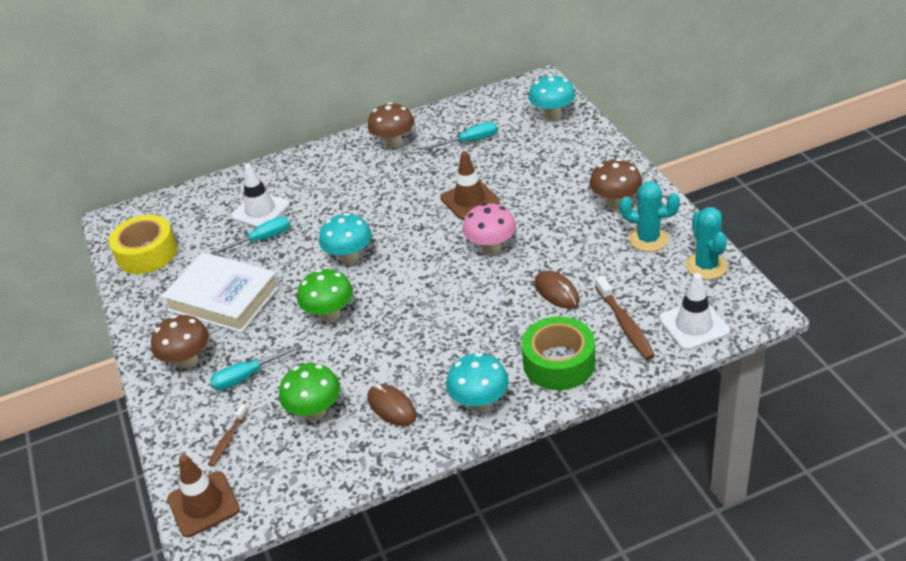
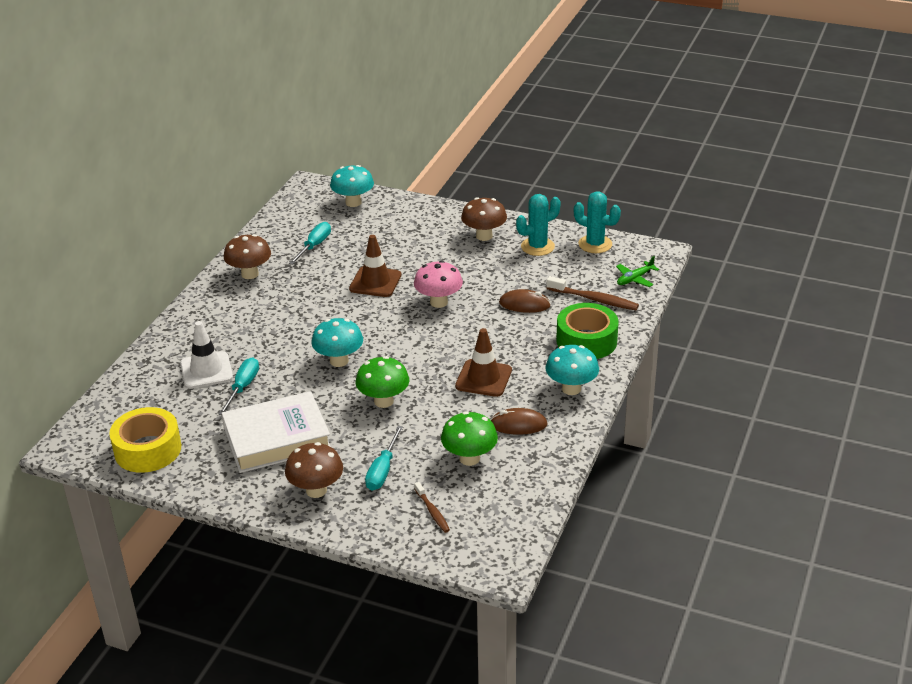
camera: 50 degrees left, 5 degrees down
brown traffic cone [167,454,240,537] -> brown traffic cone moved to [455,328,512,397]
white traffic cone [659,273,730,351] -> green plane [616,256,659,287]

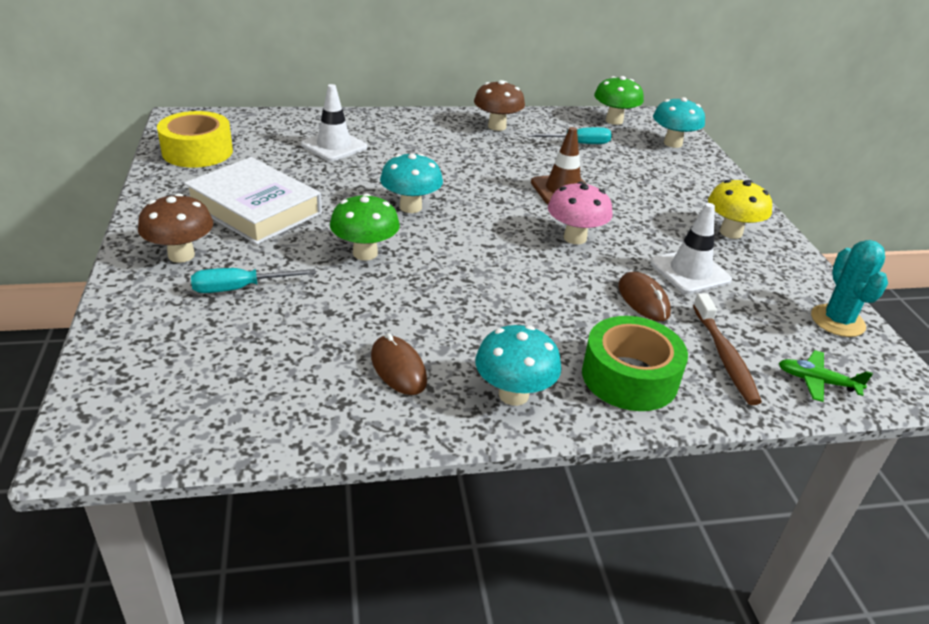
camera: 55 degrees right, 0 degrees up
turquoise screwdriver [218,358,259,415] -> none
brown toothbrush [414,482,450,533] -> none
green mushroom [441,411,498,466] -> green mushroom moved to [594,76,644,125]
brown traffic cone [455,328,512,397] -> none
brown mushroom [461,197,507,241] -> yellow mushroom [708,180,772,239]
turquoise cactus [516,194,561,256] -> none
none -> white traffic cone [650,203,732,294]

